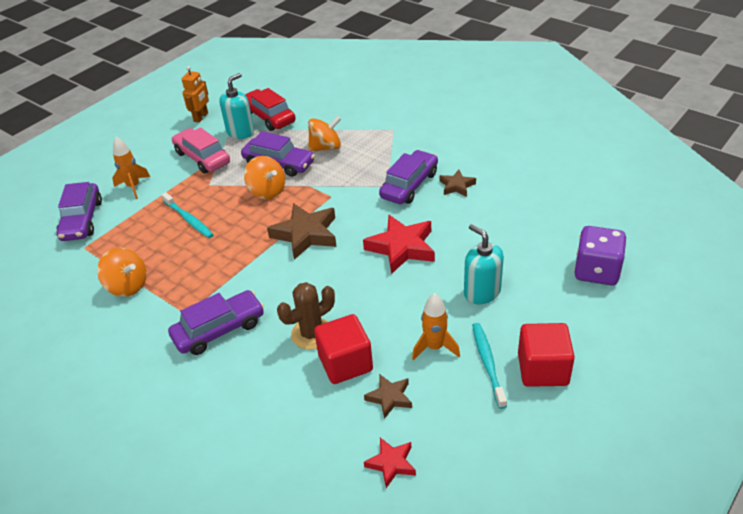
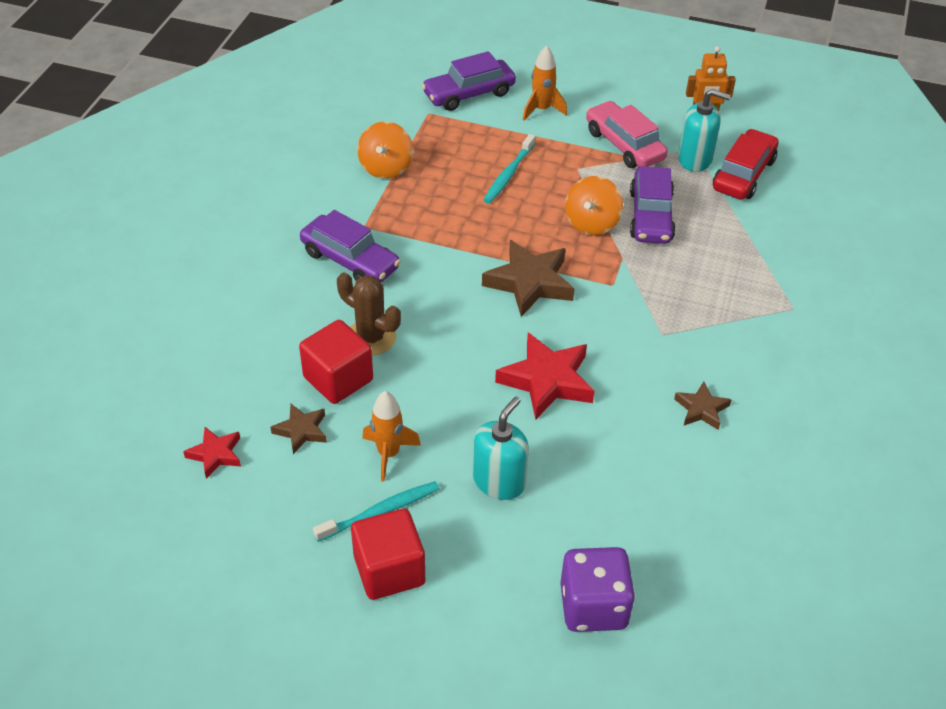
camera: 65 degrees right, 5 degrees up
pink car [172,127,230,174] -> pink car turned 60 degrees counterclockwise [586,101,668,168]
orange spinning top [308,116,341,152] -> none
purple car [379,150,438,204] -> none

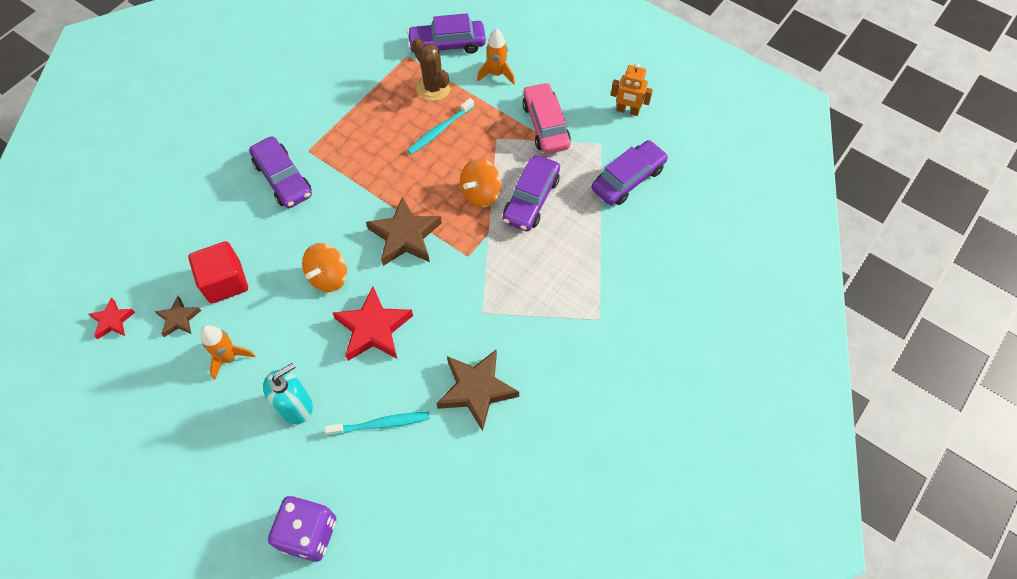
camera: 20 degrees right, 15 degrees up
turquoise toothbrush [313,481,440,542] -> turquoise toothbrush moved to [325,412,430,436]
brown cactus [337,273,401,355] -> brown cactus moved to [412,38,451,101]
red cube [351,508,425,600] -> none
orange spinning top [358,121,413,179] -> orange spinning top moved to [302,243,347,292]
brown star [674,382,731,430] -> brown star [437,349,519,431], size x1.82
turquoise soap dispenser [678,89,731,172] -> none
red car [713,129,779,199] -> purple car [592,140,668,205]

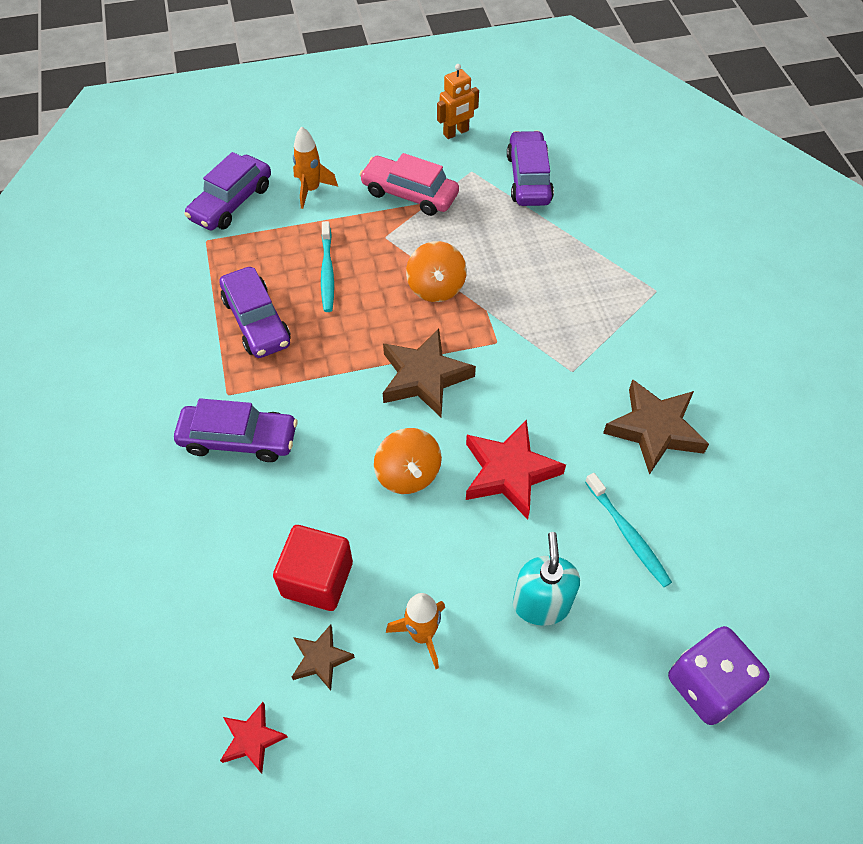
camera: 50 degrees left, 5 degrees down
turquoise toothbrush [325,412,430,436] -> turquoise toothbrush turned 120 degrees clockwise [585,473,672,587]
brown cactus [412,38,451,101] -> none
purple car [502,155,560,231] -> purple car moved to [220,267,291,358]

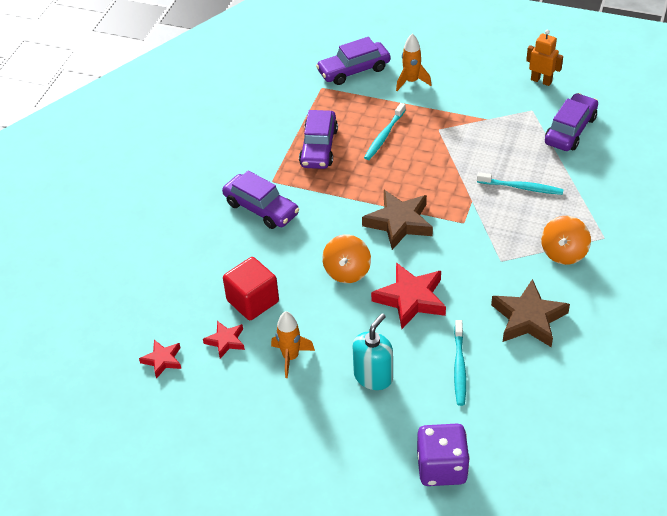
camera: 35 degrees right, 10 degrees down
brown star [292,624,355,691] -> red star [203,321,245,359]
pink car [359,153,459,216] -> none
orange spinning top [406,241,467,302] -> orange spinning top moved to [541,216,591,265]
orange robot [437,64,479,139] -> orange robot turned 150 degrees counterclockwise [526,30,563,86]
none -> turquoise toothbrush [477,172,564,195]

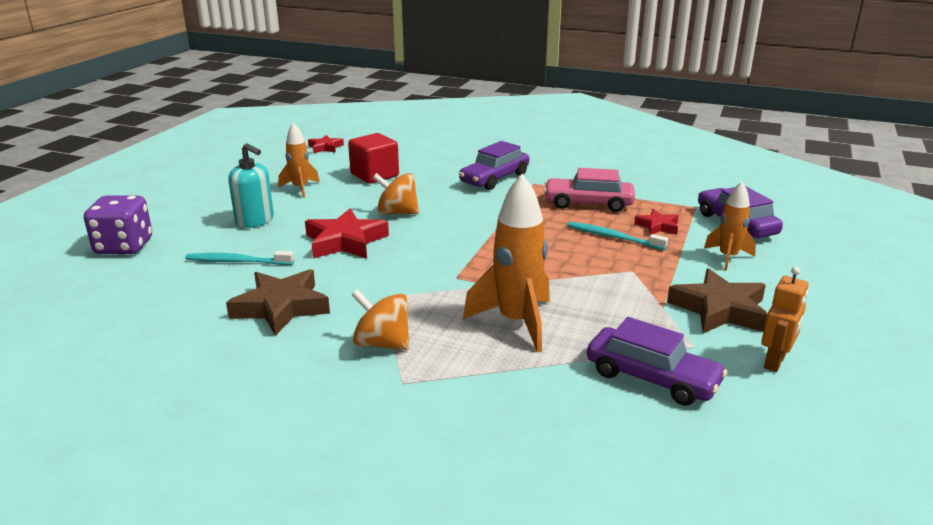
camera: 90 degrees right, 20 degrees down
red star [203,321,245,359] -> red star moved to [634,209,679,235]
purple car [299,110,338,169] -> pink car [544,168,635,212]
brown star [362,190,433,250] -> brown star moved to [667,268,767,334]
turquoise toothbrush [477,172,564,195] -> orange rocket [463,174,550,353]

